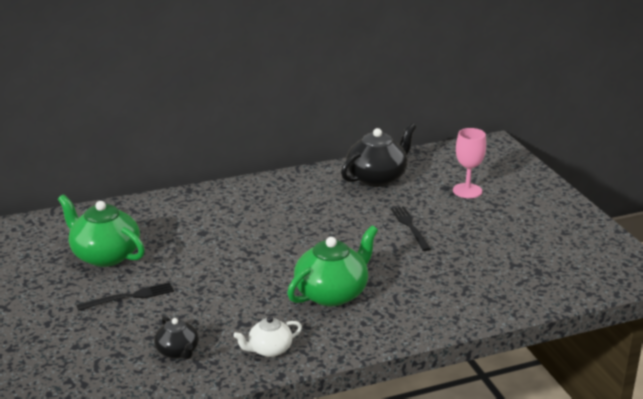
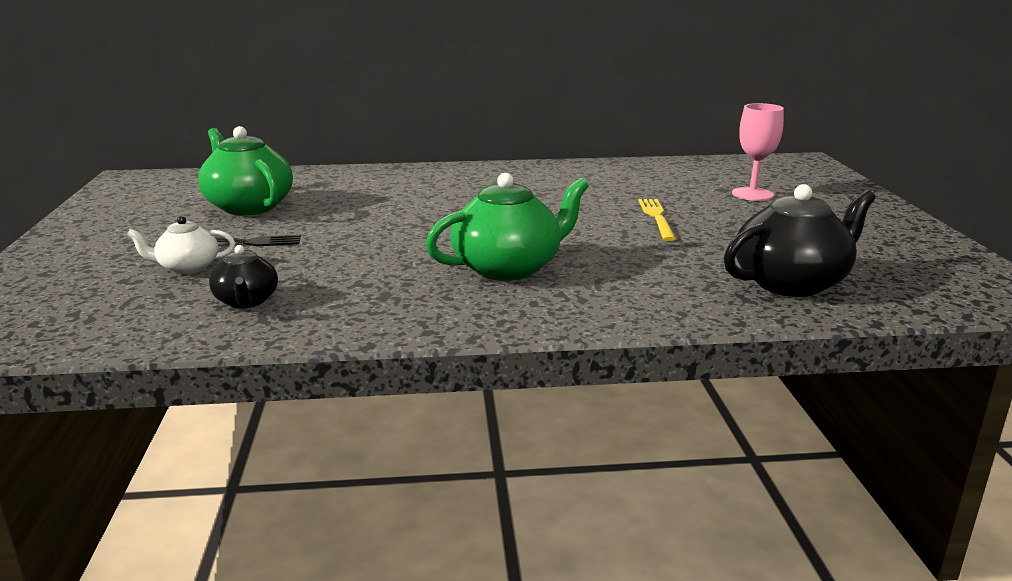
camera: 15 degrees right, 5 degrees down
white teapot [233,316,302,357] -> white teapot moved to [127,216,235,274]
black teapot [341,123,416,187] -> black teapot moved to [724,184,876,297]
black fork [391,206,431,251] -> yellow fork [638,199,676,241]

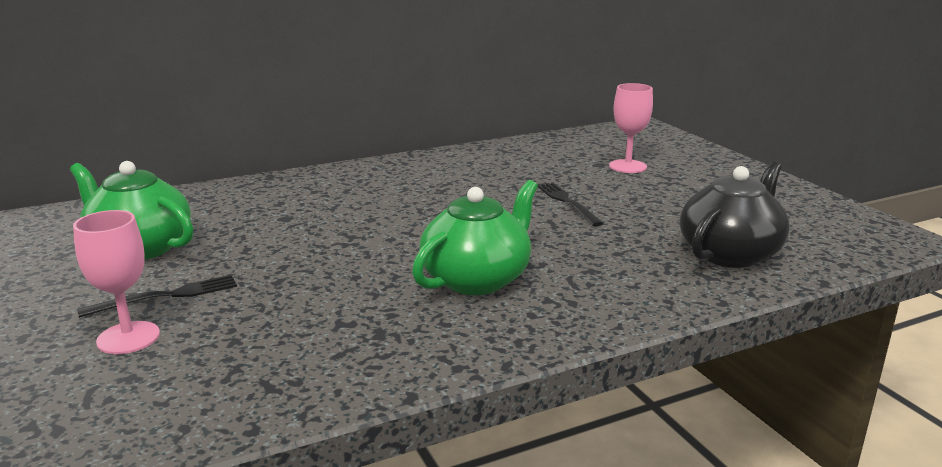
camera: 20 degrees left, 0 degrees up
white teapot [127,216,235,274] -> pink goblet [73,210,160,354]
black teapot [209,245,278,309] -> none
yellow fork [638,199,676,241] -> black fork [538,183,604,226]

